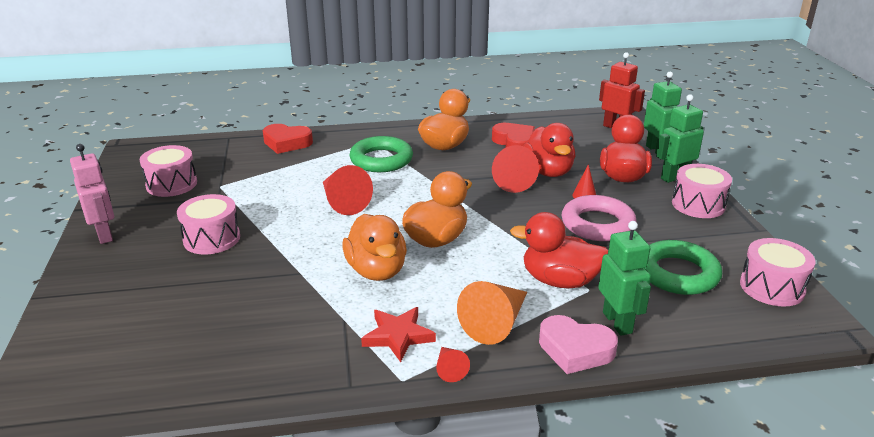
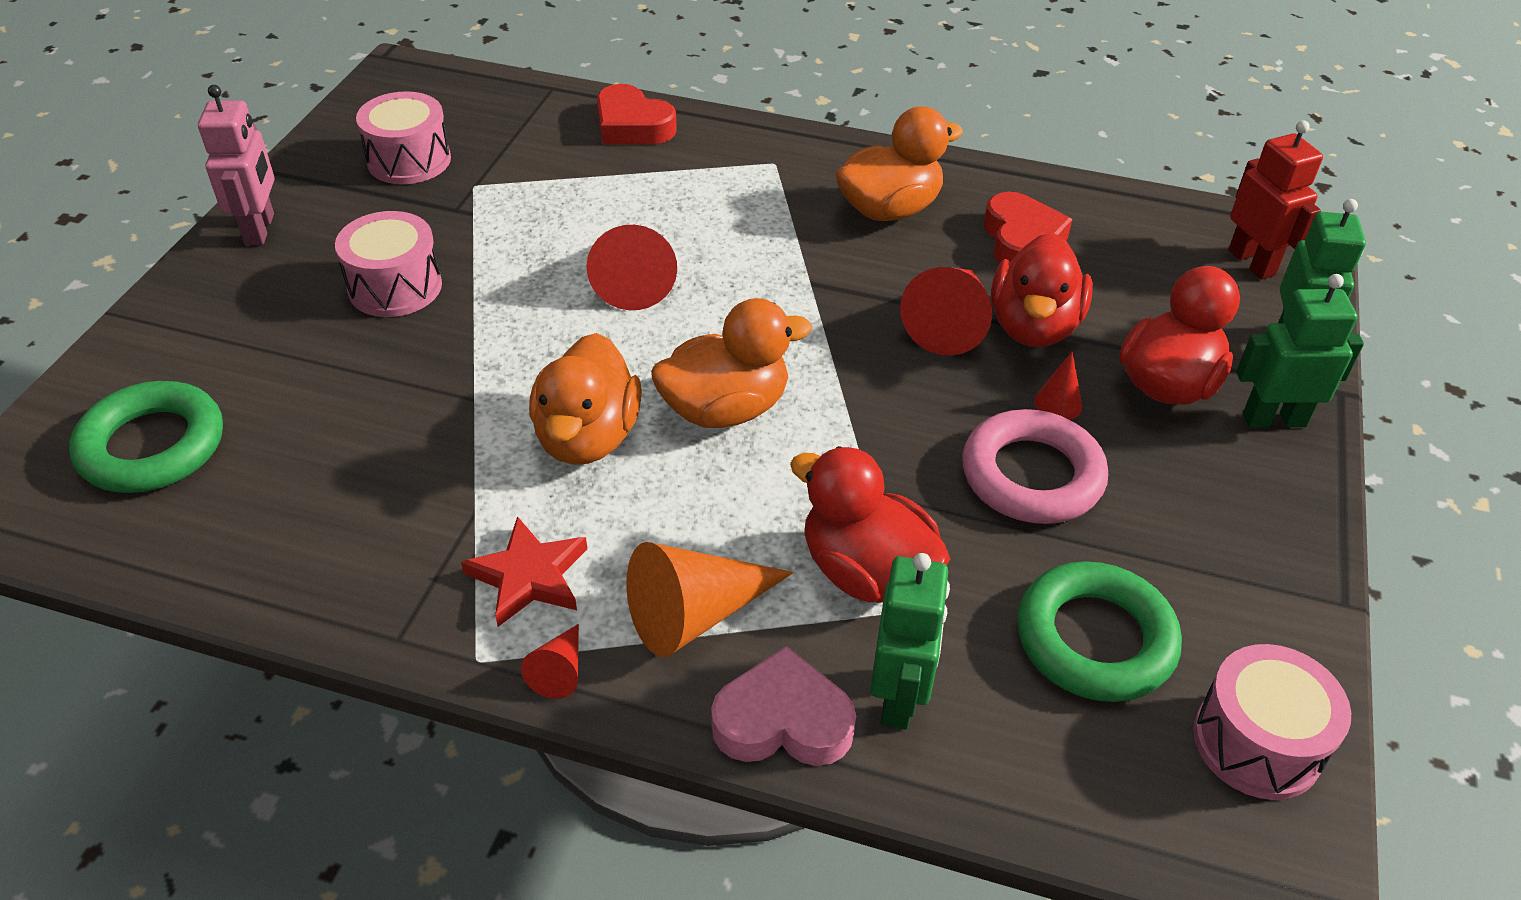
camera: 25 degrees right, 15 degrees up
green ring [349,136,413,172] -> green ring moved to [69,381,223,493]
pink heart [539,315,618,374] -> pink heart turned 135 degrees clockwise [711,646,856,766]
pink drum [672,164,732,218] -> none

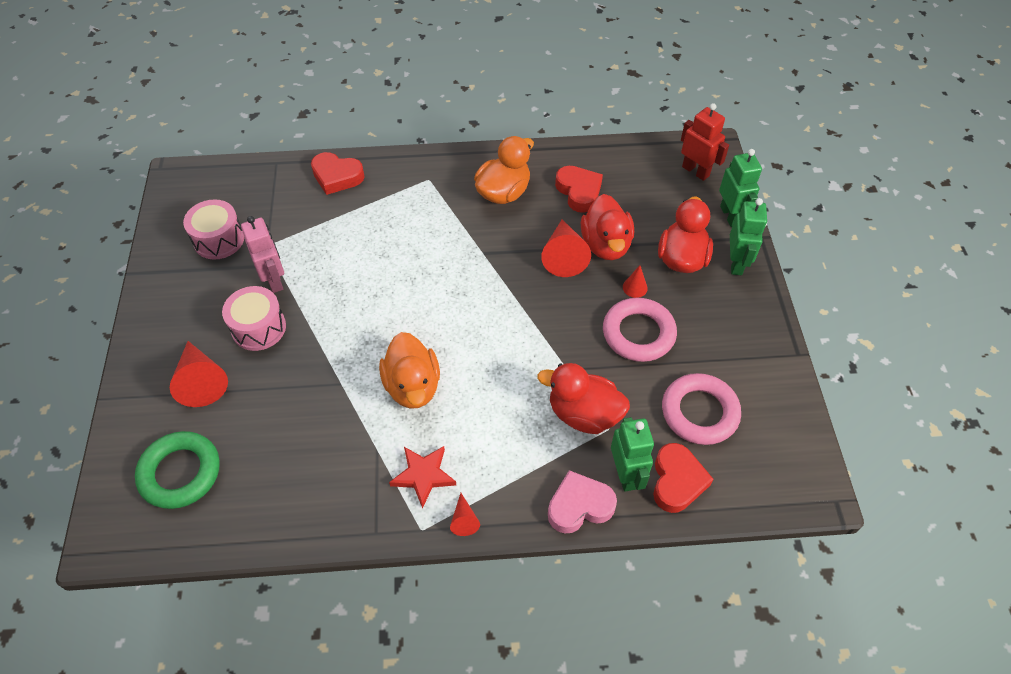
camera: 20 degrees left, 10 degrees up
pink robot [198,85,274,245] -> pink robot moved to [241,216,284,293]
red cone [586,225,677,310] -> red cone moved to [170,341,228,407]
orange cone [626,542,794,657] -> none
orange duck [651,298,812,428] -> none
green ring [1017,561,1182,702] -> pink ring [662,373,741,445]
pink drum [1193,644,1351,800] -> none
green robot [1236,274,1364,428] -> green robot turned 120 degrees clockwise [730,198,767,275]
none -> red heart [653,443,713,513]

